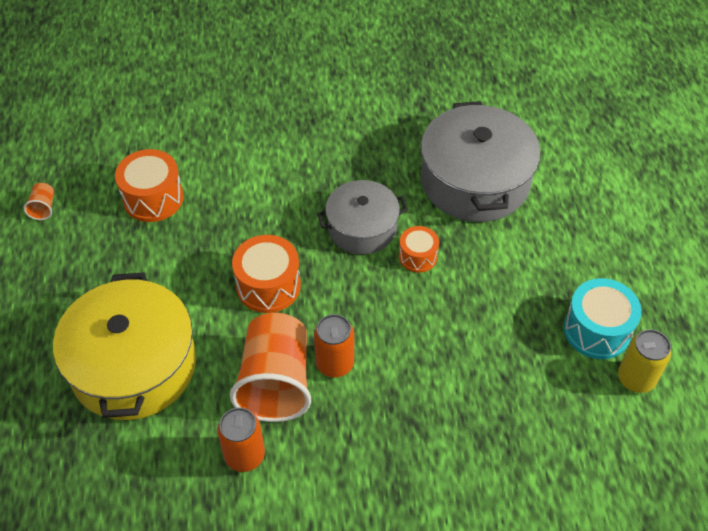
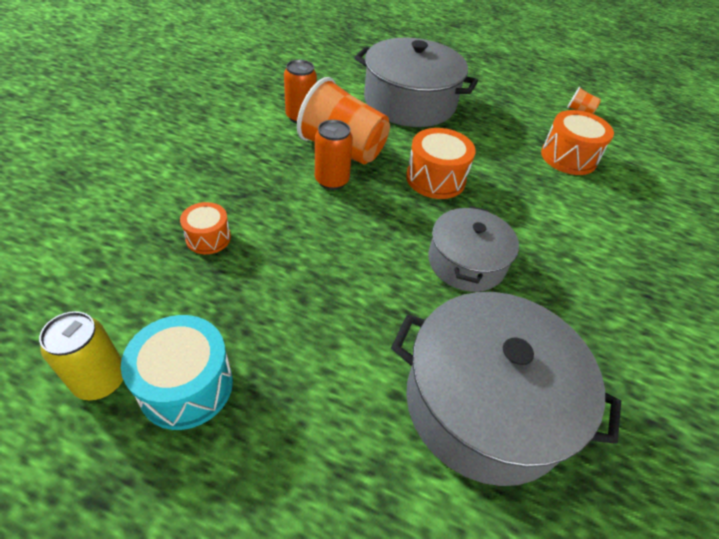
camera: 115 degrees right, 5 degrees down
yellow pot [53,273,196,420] -> grey pot [355,38,478,127]
orange drum [399,226,439,273] -> orange drum moved to [180,202,231,254]

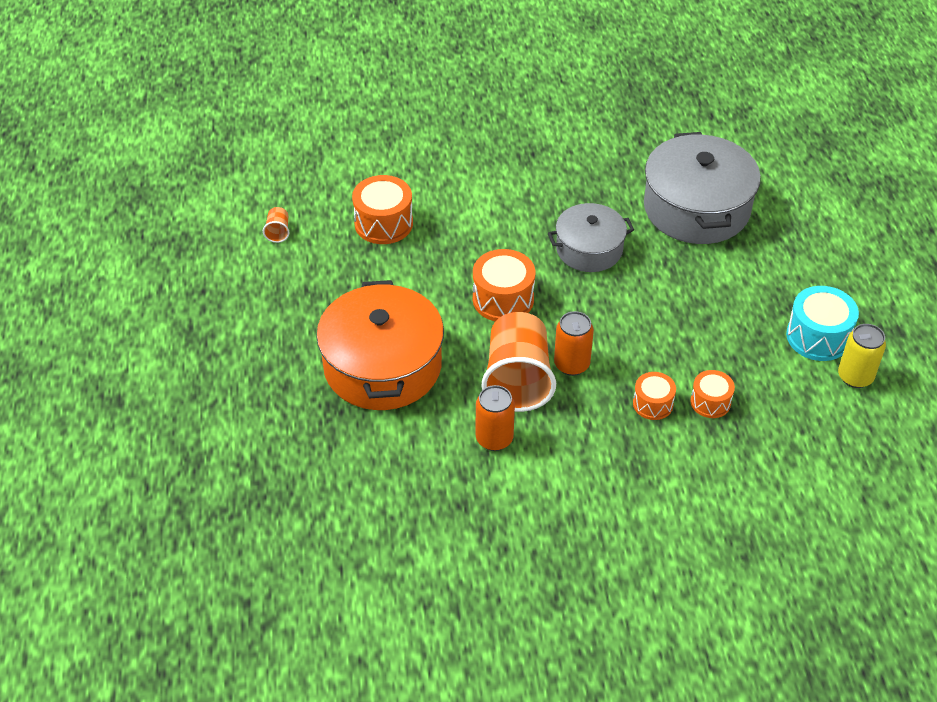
camera: 115 degrees left, 0 degrees up
grey pot [355,38,478,127] -> orange pot [316,280,444,410]
none -> orange drum [633,372,676,420]

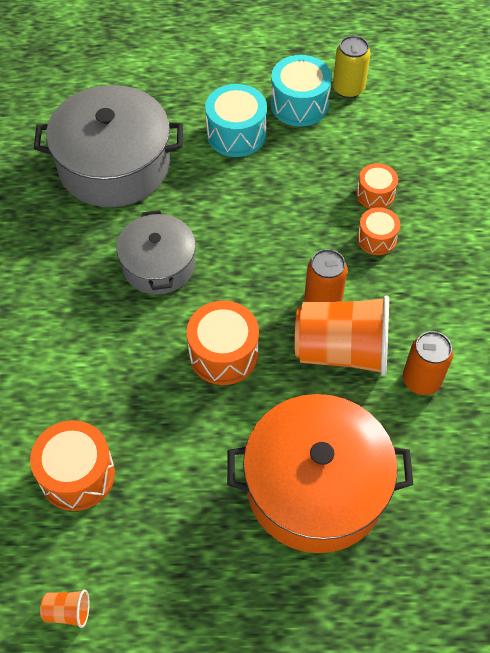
camera: 85 degrees left, 10 degrees up
none -> turquoise drum [205,84,267,157]

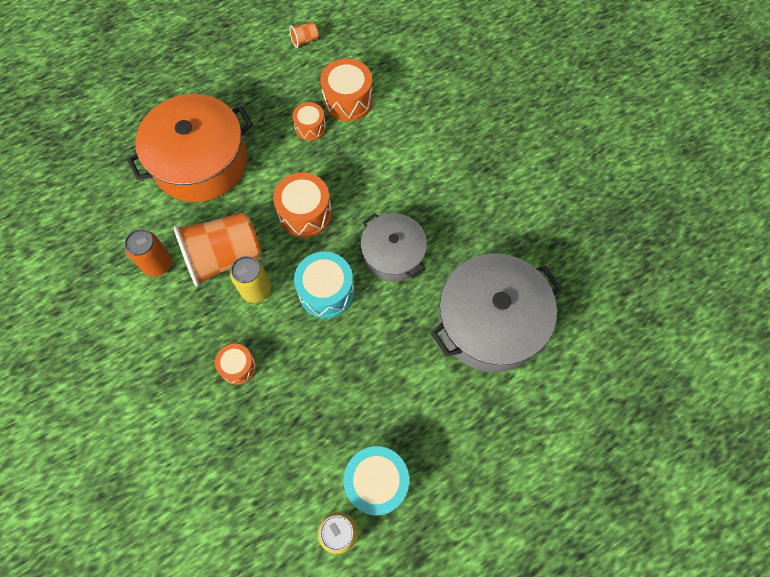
camera: 150 degrees right, 10 degrees up
turquoise drum [205,84,267,157] -> turquoise drum moved to [294,252,354,318]
orange can [305,249,347,302] -> yellow can [230,256,271,303]
orange drum [356,163,398,209] -> orange drum moved to [292,102,326,141]

